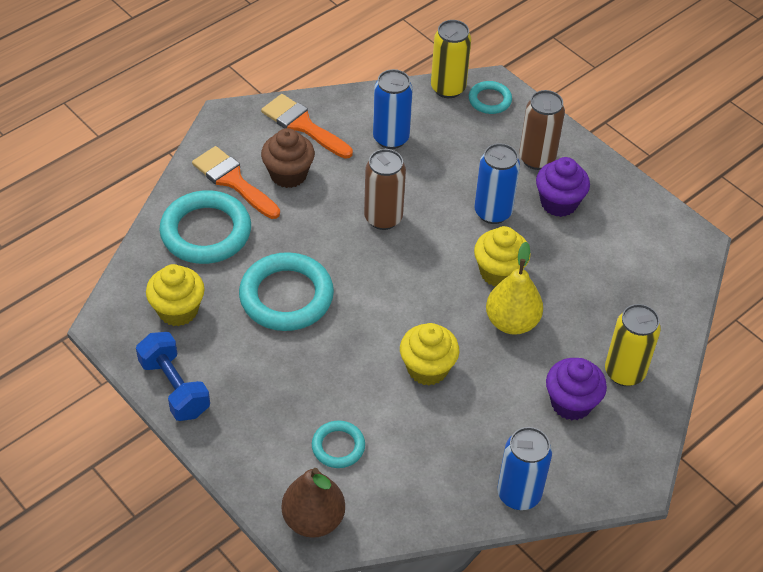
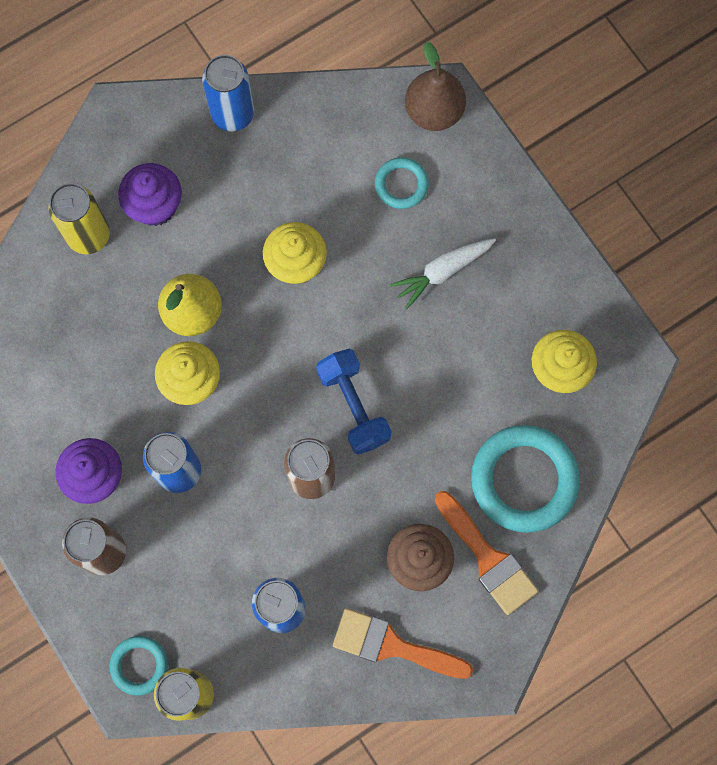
camera: 170 degrees left, 25 degrees up
blue dumbbell [136,332,210,421] -> blue dumbbell moved to [316,349,392,455]
turquoise ring [239,252,334,331] -> none
orange brush [261,94,353,159] -> orange brush turned 150 degrees clockwise [333,608,473,679]
none -> white carrot [390,238,496,309]

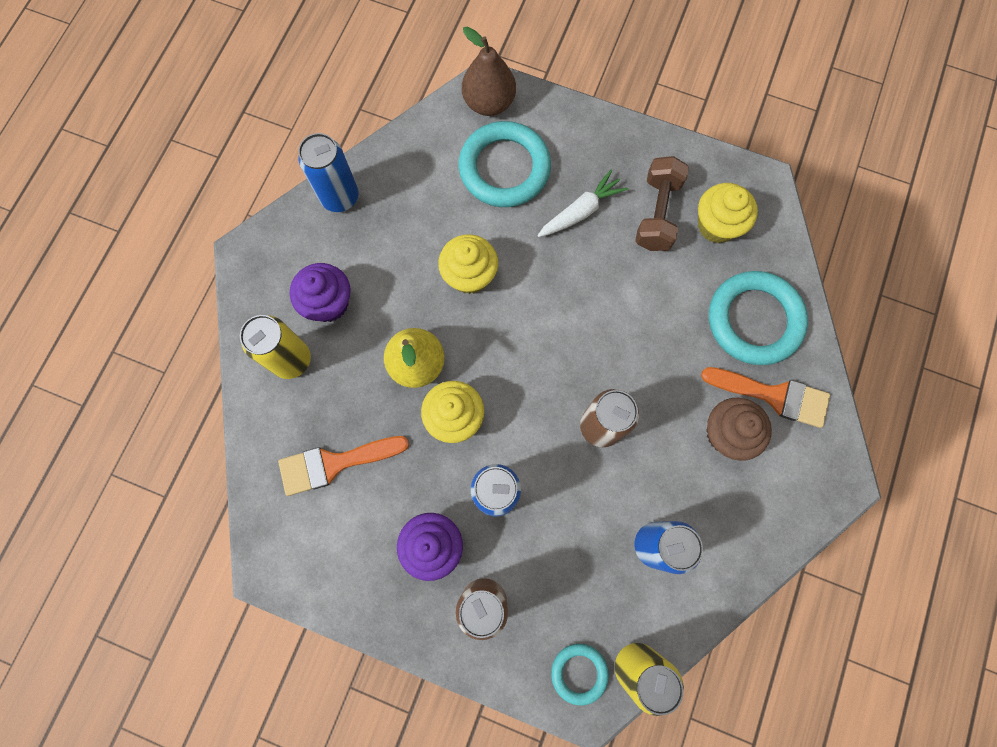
camera: 35 degrees left, 0 degrees up
blue dumbbell [316,349,392,455] -> none
orange brush [333,608,473,679] -> orange brush moved to [278,436,409,496]
turquoise ring [375,157,429,209] -> turquoise ring [458,121,551,207], size x1.91
white carrot [390,238,496,309] -> white carrot turned 150 degrees counterclockwise [538,170,628,237]
none -> brown dumbbell [635,156,689,251]

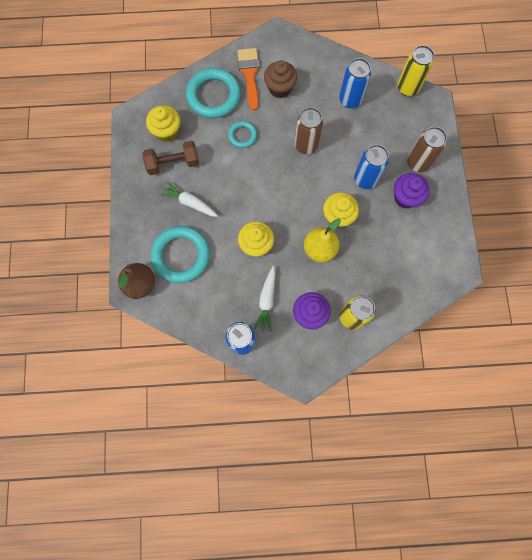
camera: 115 degrees left, 0 degrees up
orange brush [278,436,409,496] -> none
turquoise ring [551,644,609,706] -> turquoise ring moved to [228,121,257,148]
none -> white carrot [254,266,276,332]

